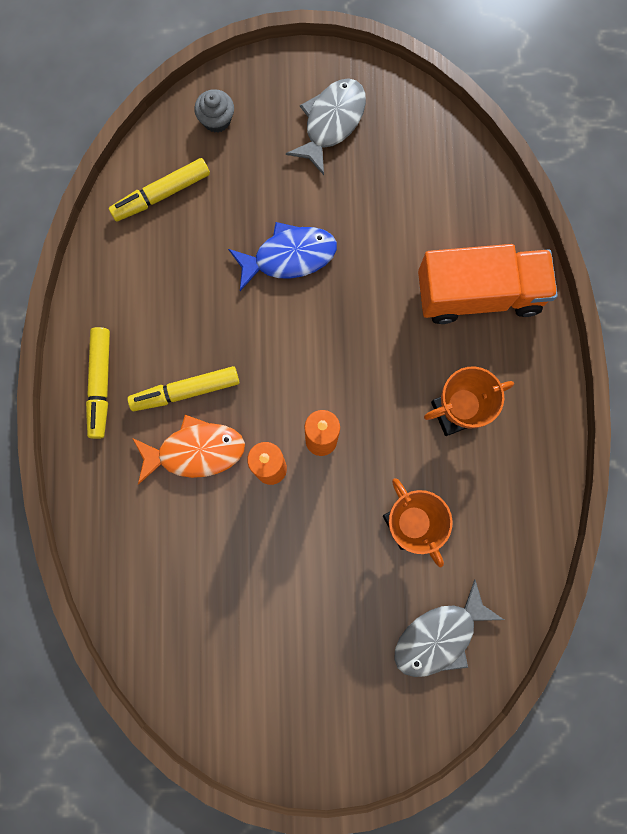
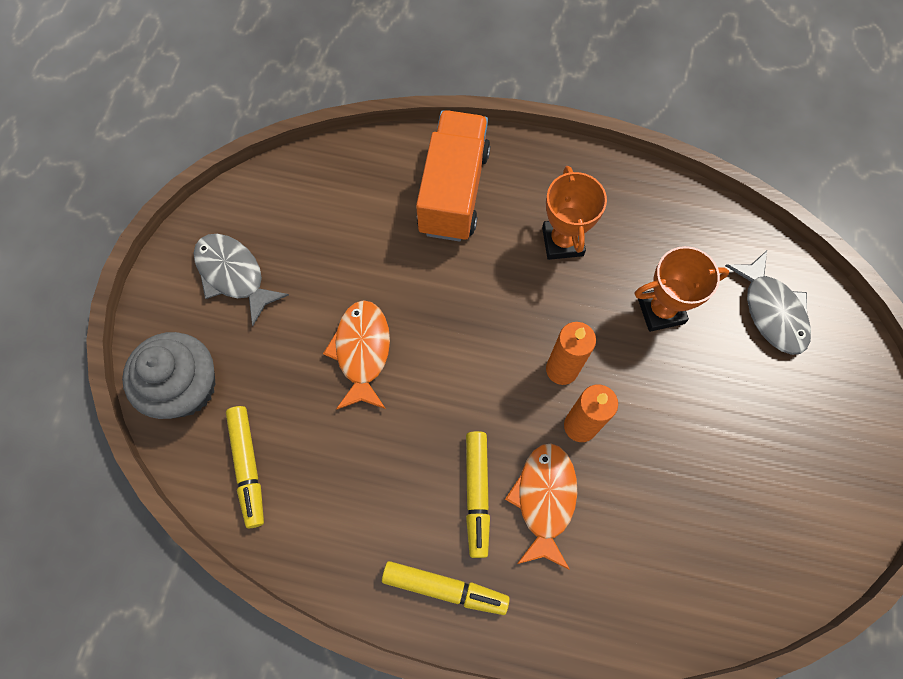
camera: 75 degrees left, 10 degrees down
grey cupcake [194,89,234,133] -> grey cupcake [122,332,216,419], size x1.96
blue fish [228,222,337,291] -> orange fish [323,300,390,410]

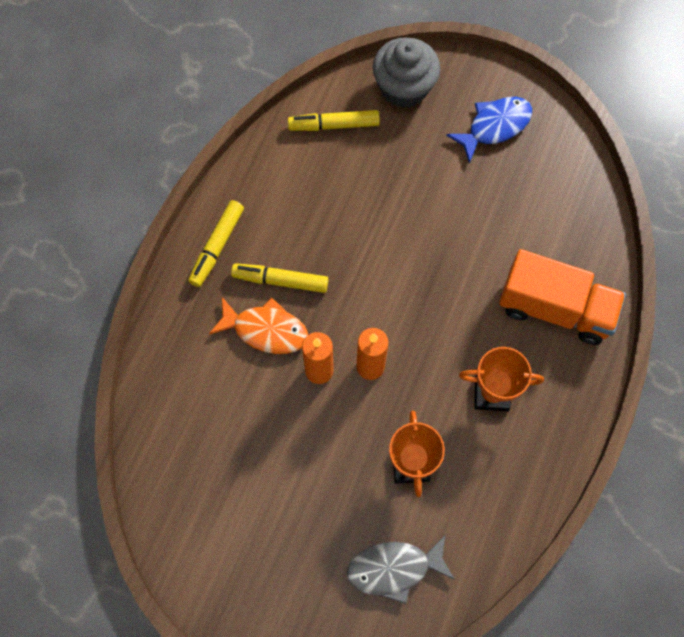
camera: 100 degrees right, 0 degrees up
grey fish [194,234,289,326] -> blue fish [446,97,532,164]
orange fish [323,300,390,410] -> none

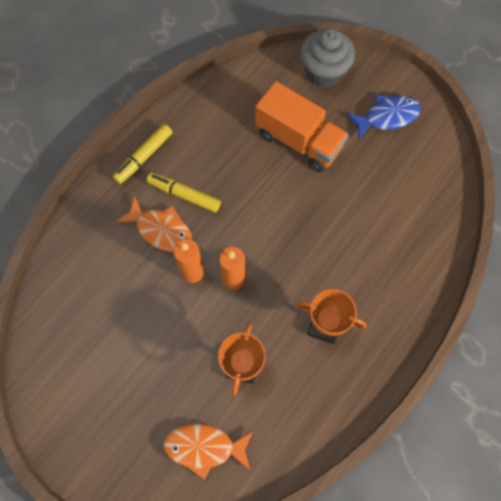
camera: 15 degrees right, 0 degrees up
yellow marker [288,110,380,131] -> none
grey fish [347,534,455,604] -> orange fish [164,424,253,480]
orange truck [499,249,626,345] -> orange truck moved to [255,81,349,172]

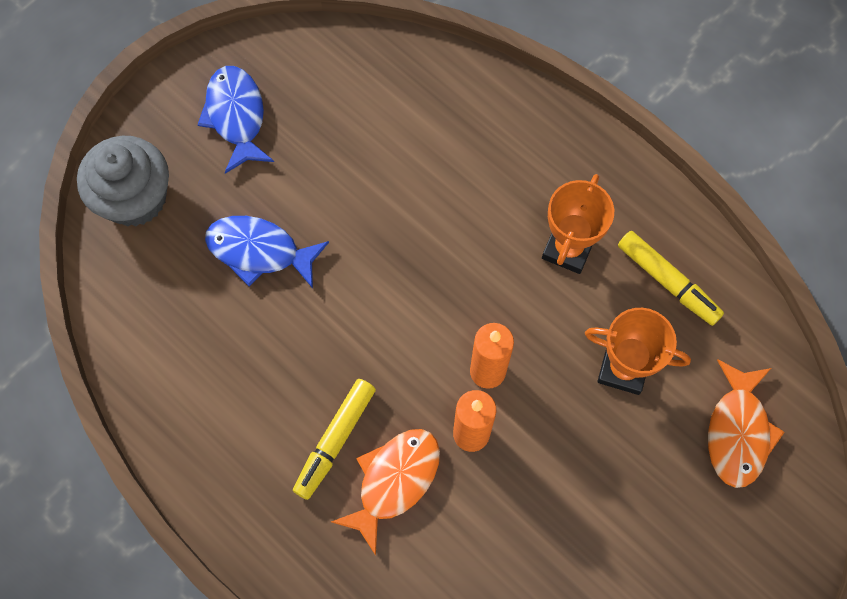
camera: 85 degrees left, 0 degrees up
yellow marker [113,124,173,184] -> yellow marker moved to [618,231,724,326]
orange truck [255,81,349,172] -> blue fish [205,216,329,288]

